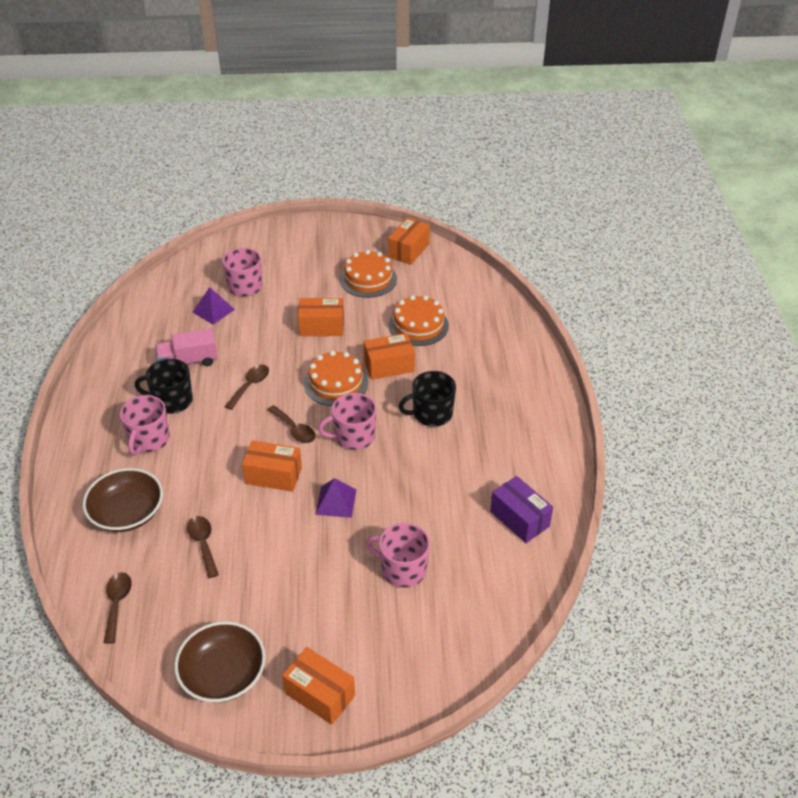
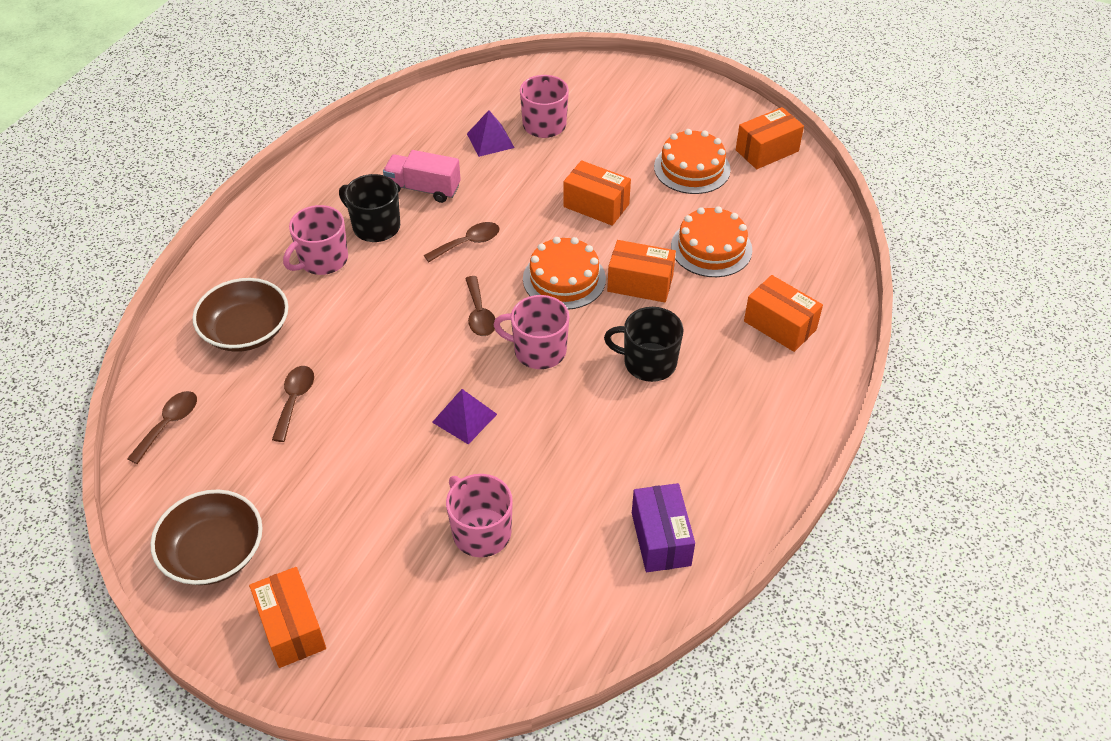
camera: 30 degrees right, 5 degrees up
orange box [242,440,302,492] -> orange box moved to [744,275,823,352]

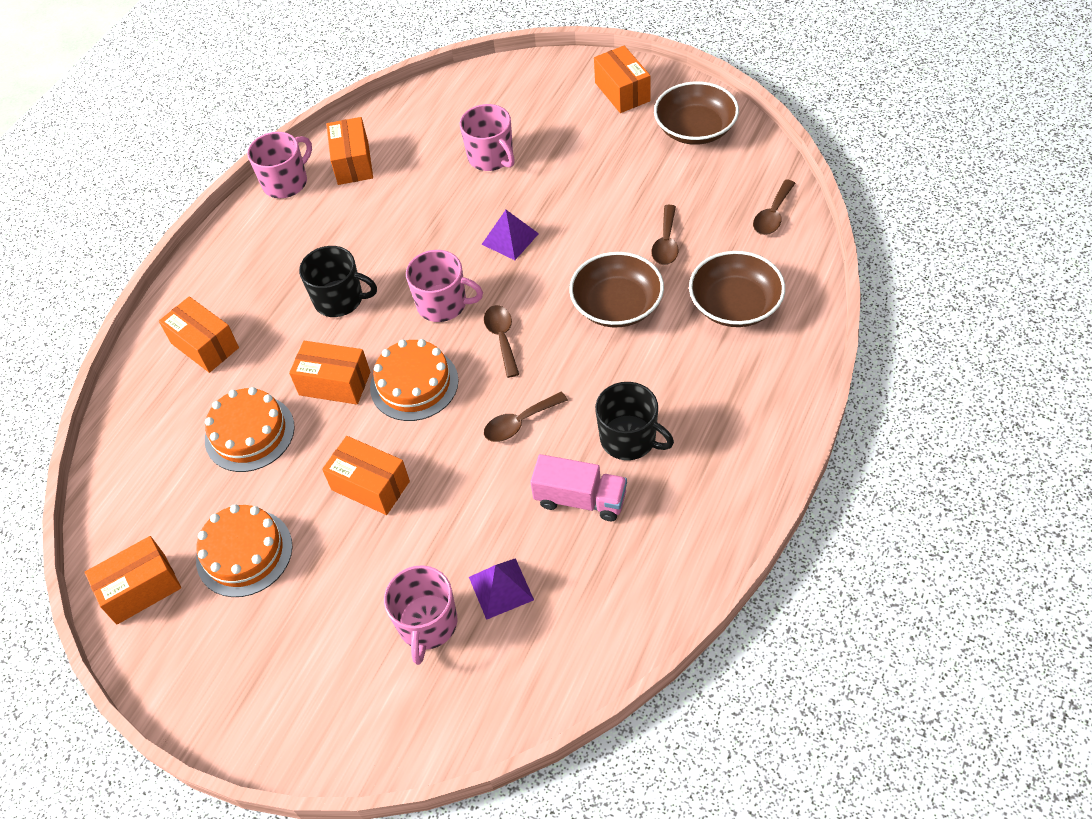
camera: 175 degrees left, 5 degrees up
pink mug [283,205,348,275] -> pink mug moved to [247,132,312,198]
purple box [632,483,695,572] -> orange box [326,117,373,185]
none -> brown bowl [569,252,664,327]

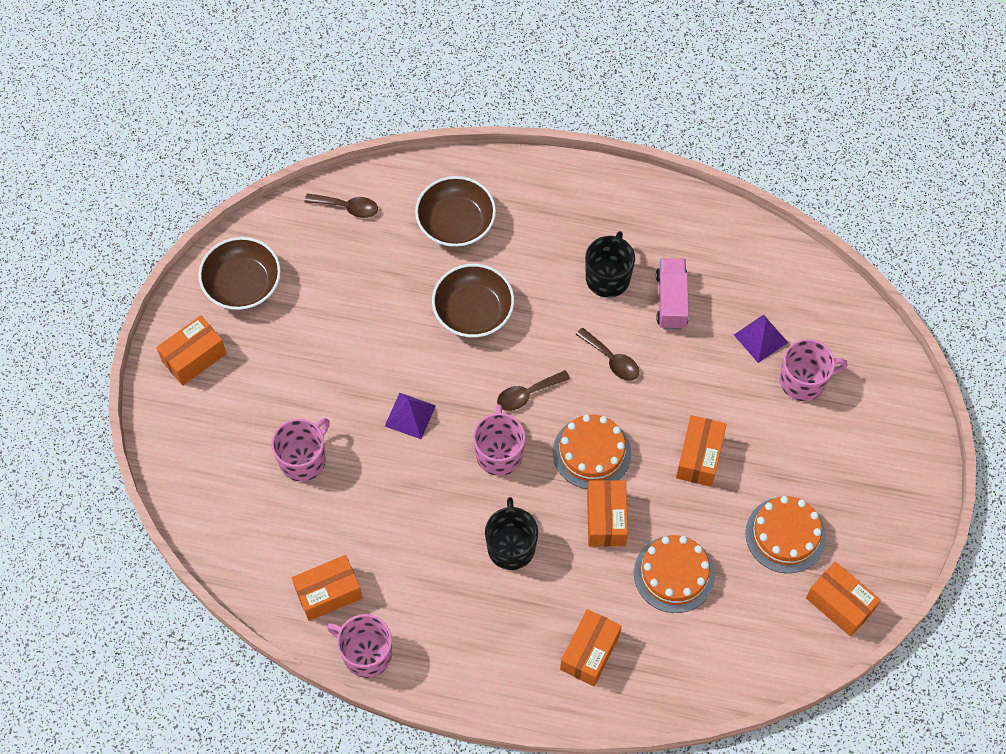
camera: 110 degrees left, 10 degrees up
brown spoon [651,205,679,265] -> none

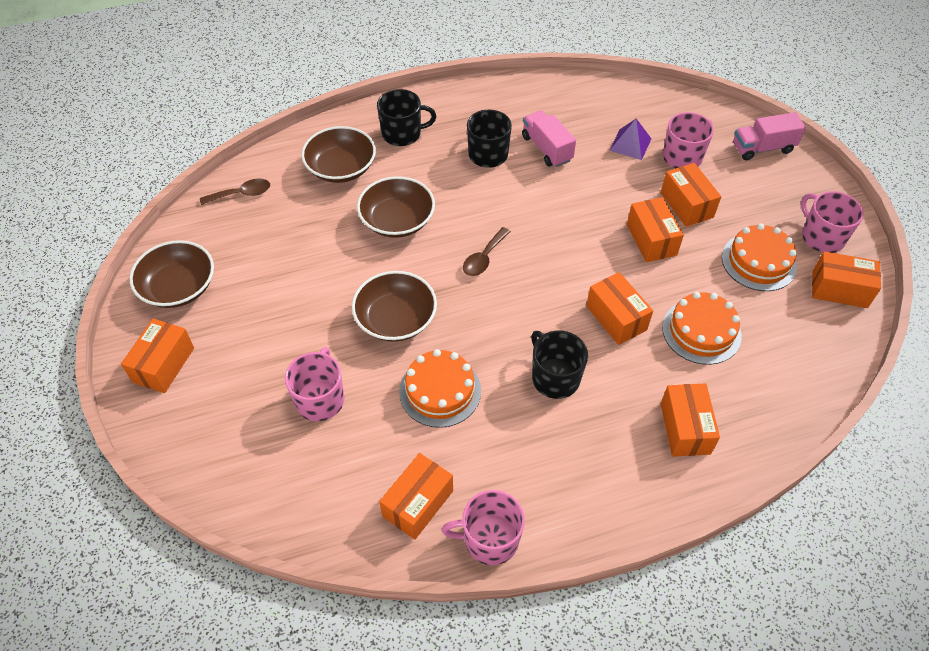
camera: 30 degrees left, 10 degrees down
purple pyramid [385,393,436,439] -> brown bowl [352,271,437,342]
pink mug [473,405,525,476] -> pink mug moved to [801,191,864,253]
orange cake [553,414,631,489] -> orange cake moved to [399,349,481,428]
brown spoon [576,328,639,381] -> none
none -> black mug [377,89,436,146]
none -> orange box [661,163,721,227]
none -> pink truck [733,112,806,161]

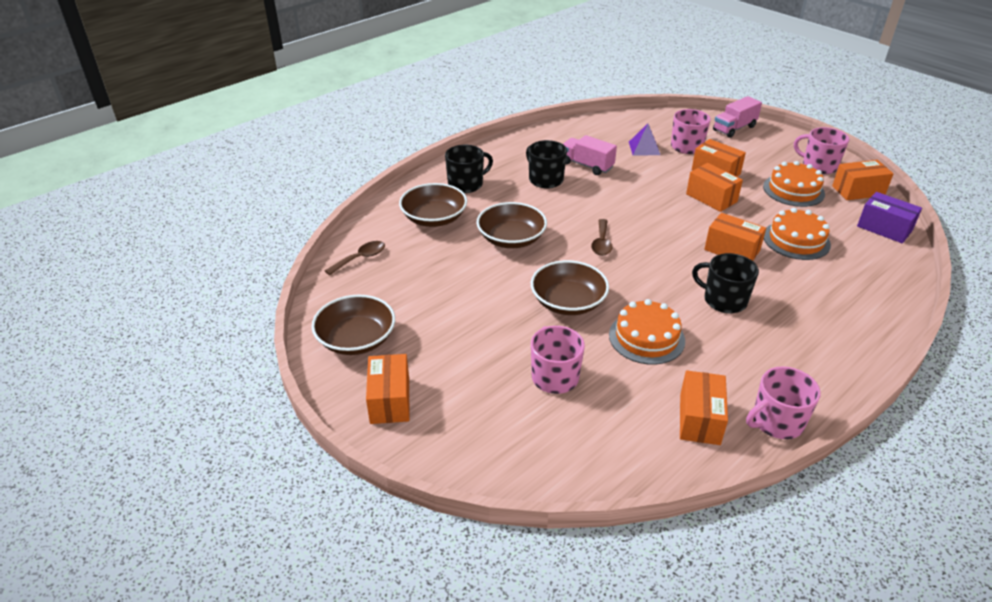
camera: 25 degrees left, 15 degrees down
orange box [661,383,720,457] -> none
none -> purple box [857,192,922,243]

